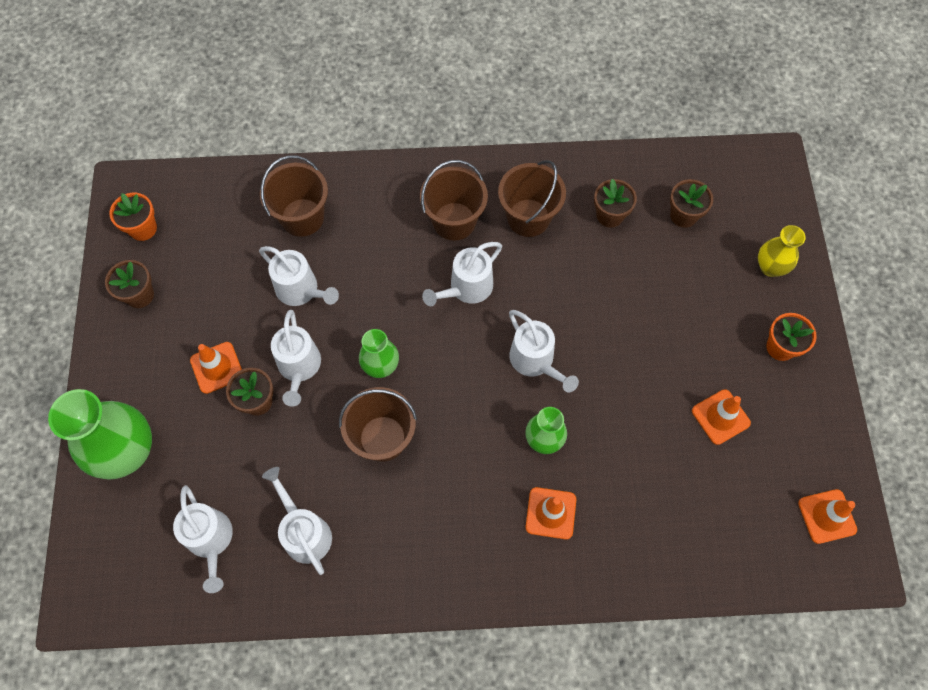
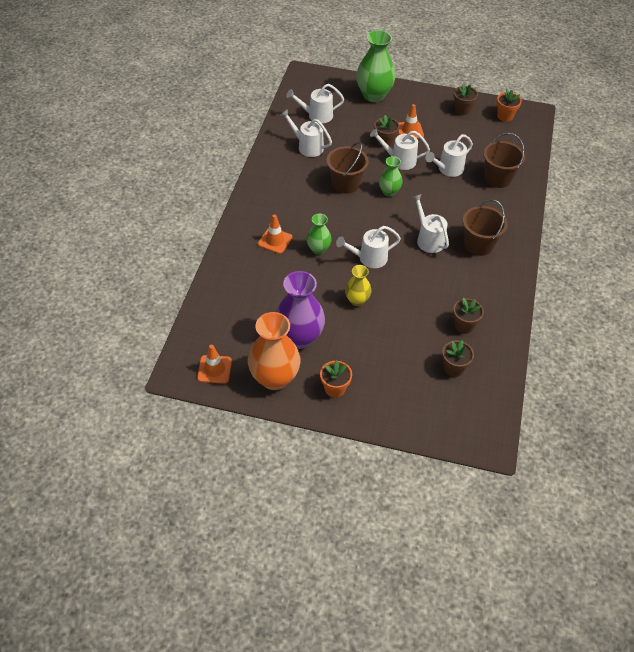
camera: 105 degrees right, 15 degrees down
white watering can [262,467,332,575] -> white watering can turned 135 degrees counterclockwise [280,109,332,157]
brown bucket [498,160,566,237] -> none
orange traffic cone [692,390,751,445] -> purple vase [276,271,325,349]
yellow vase [758,225,806,277] -> yellow vase moved to [345,265,372,306]
none -> orange vase [248,312,301,390]

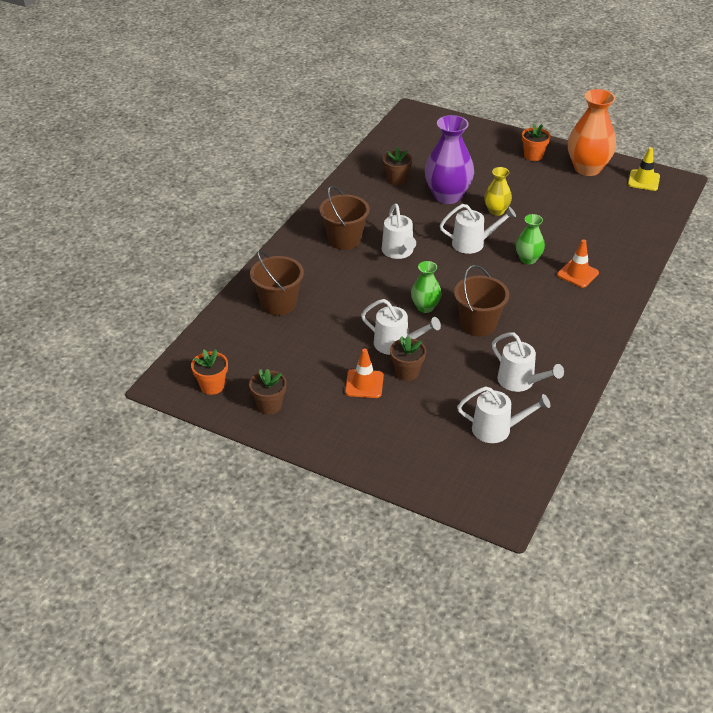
camera: 165 degrees left, 10 degrees down
orange traffic cone [197,345,232,384] -> yellow traffic cone [628,147,660,191]
purple vase [276,271,325,349] -> purple vase moved to [425,115,474,204]
green vase [356,30,395,102] -> none
white watering can [426,134,473,177] -> none
brown flower pot [442,340,474,377] -> none

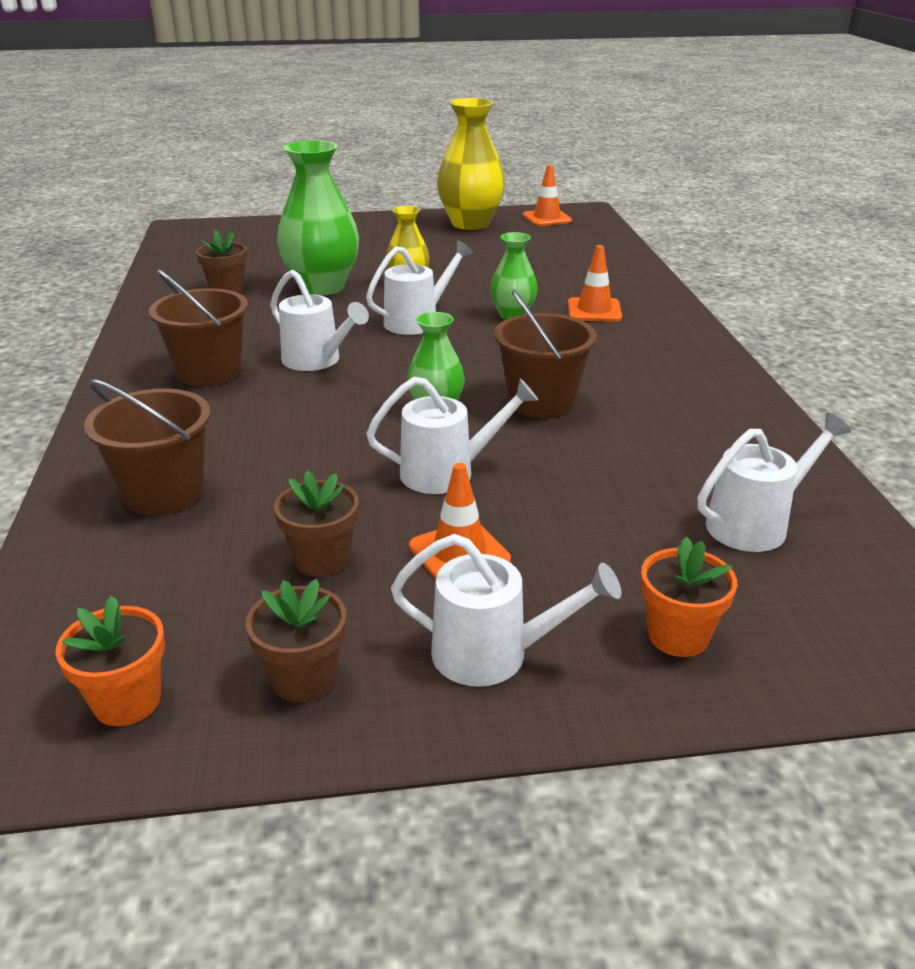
camera: 35 degrees left, 10 degrees down
brown flower pot [390,336,426,381] -> brown flower pot moved to [274,470,359,577]
purple vase [425,115,474,204] -> green vase [277,140,359,296]
white watering can [492,332,564,392] -> white watering can moved to [391,534,621,687]
orange flower pot [522,124,551,161] -> orange flower pot moved to [641,537,737,657]
orange vase [568,89,616,176] -> yellow vase [437,98,505,230]
yellow traffic cone [628,147,660,191] -> orange traffic cone [522,165,572,226]

